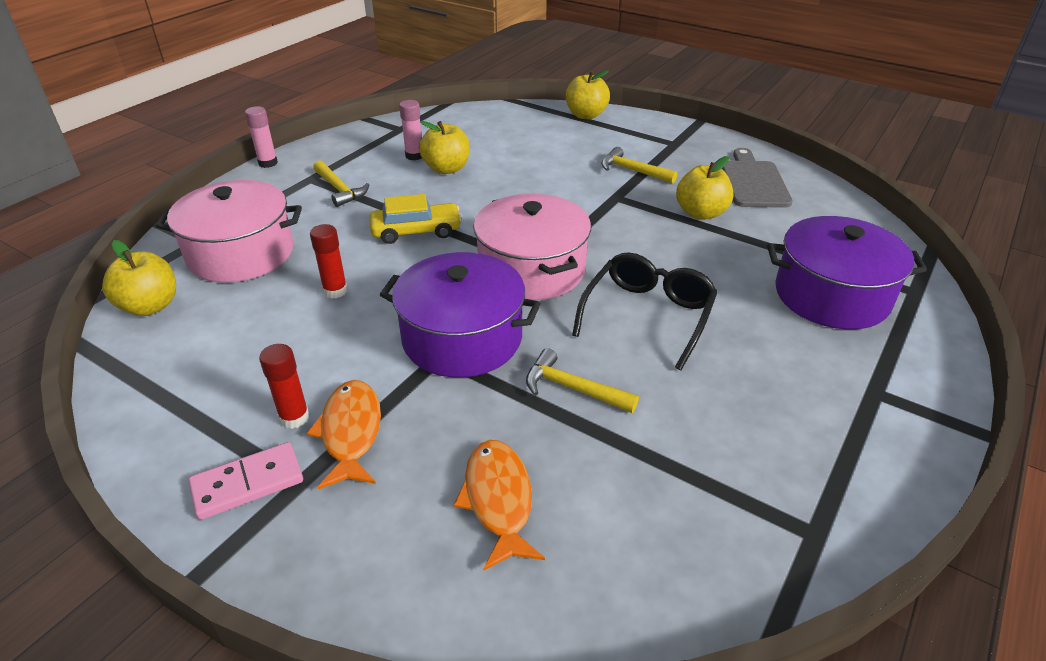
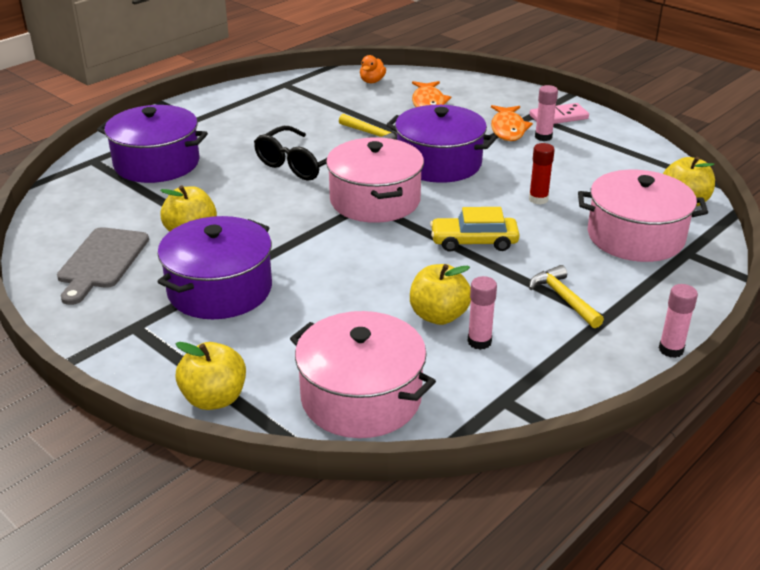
camera: 170 degrees left, 5 degrees down
red glue stick [259,344,309,429] -> pink glue stick [535,85,558,141]
yellow hammer [601,147,677,184] -> purple pot [157,216,272,319]
none -> pink pot [290,311,436,438]
none -> orange duck [360,55,386,83]

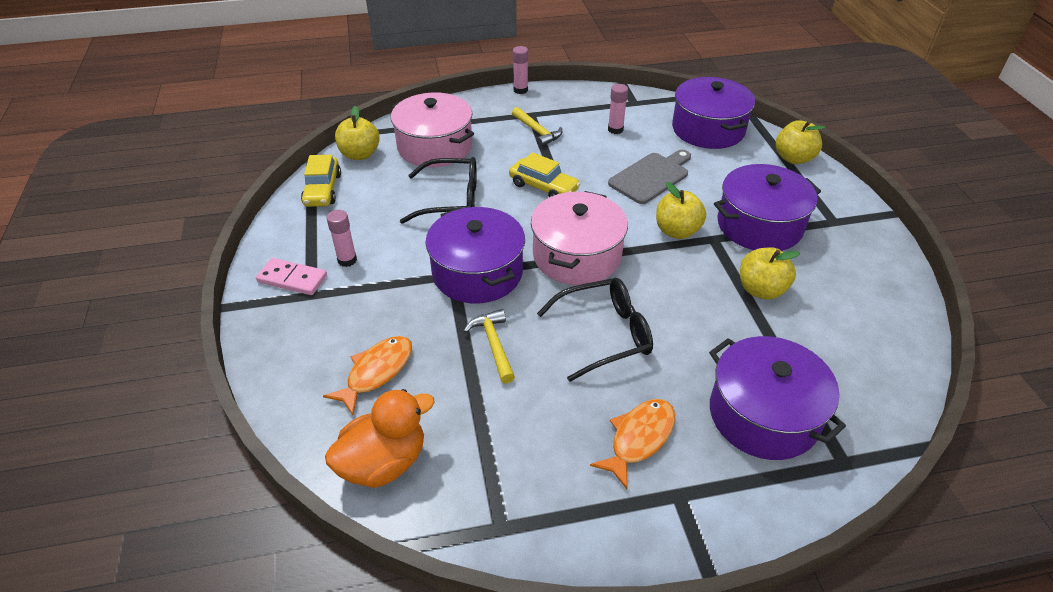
camera: 145 degrees left, 10 degrees up
grey cutting board [57,227,149,305] -> grey cutting board moved to [608,150,691,204]
pink pot [290,311,436,438] -> purple pot [672,77,755,149]
orange duck [360,55,386,83] -> orange duck [325,389,435,488], size x1.85
yellow apple [410,264,471,325] -> yellow apple moved to [656,182,706,239]
orange fish [491,105,533,141] -> orange fish moved to [590,399,675,489]
red glue stick [529,143,555,205] -> black glasses [400,157,477,224]
yellow hammer [529,265,604,328] -> yellow hammer turned 45 degrees counterclockwise [512,107,562,147]
none -> yellow car [301,155,341,207]

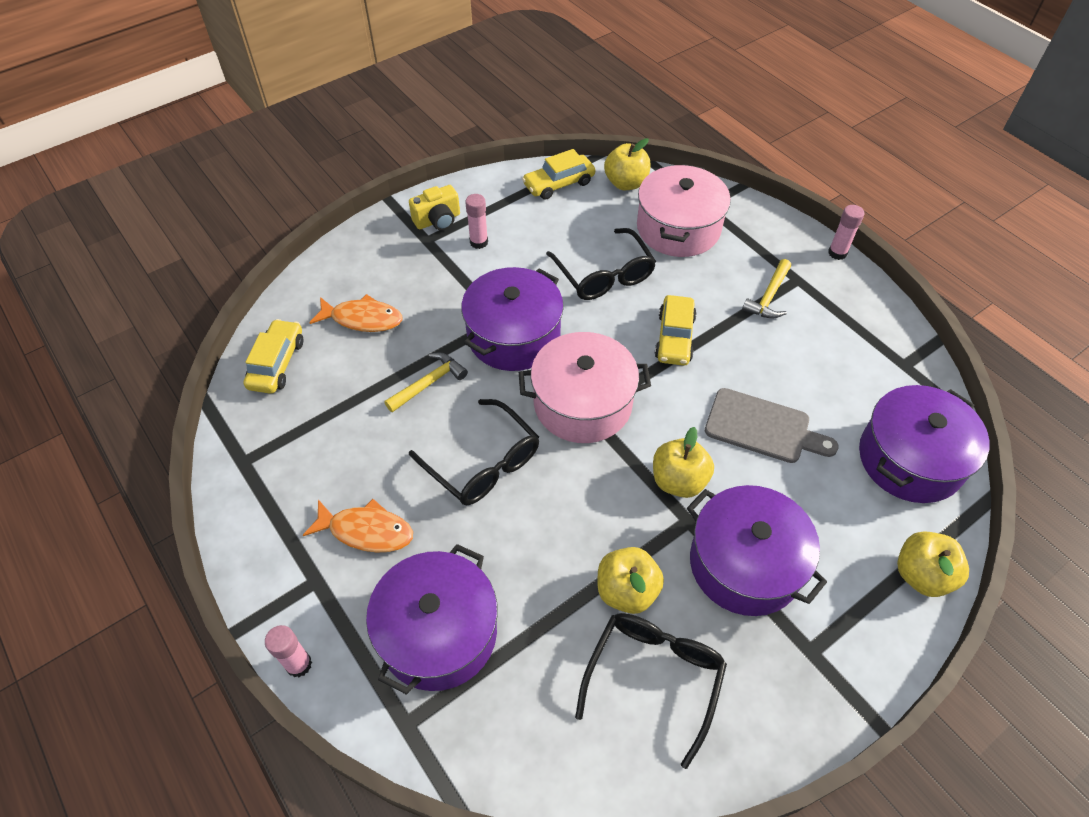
camera: 65 degrees right, 10 degrees up
pink domino [256,258,327,295] -> yellow camera [409,185,460,231]
orange duck [325,389,435,488] -> yellow car [244,319,303,394]
pink glue stick [608,84,628,134] -> pink glue stick moved to [265,625,312,677]
none -> black glasses [575,613,727,769]

